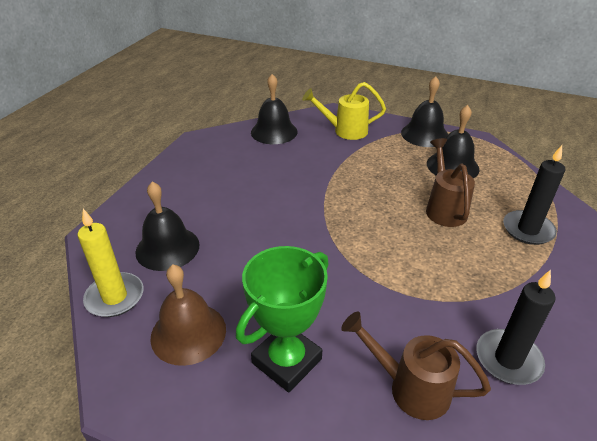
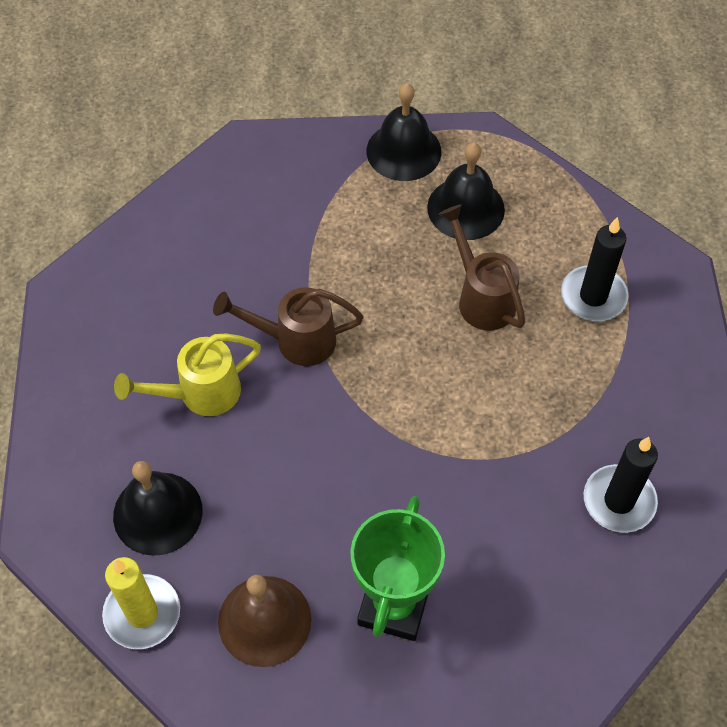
camera: 25 degrees left, 20 degrees up
black bell [251,74,298,144] -> none
yellow watering can [302,82,386,140] -> yellow watering can moved to [114,334,261,416]
brown watering can [341,311,491,420] -> brown watering can moved to [213,287,363,366]

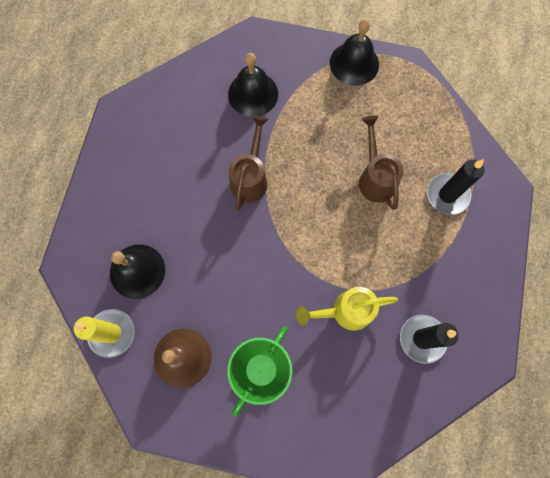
camera: 15 degrees right, 15 degrees up
yellow watering can [114,334,261,416] -> yellow watering can moved to [296,287,398,331]
brown watering can [213,287,363,366] -> brown watering can turned 90 degrees clockwise [229,116,269,210]
black bell [427,142,505,240] -> black bell moved to [228,53,278,117]

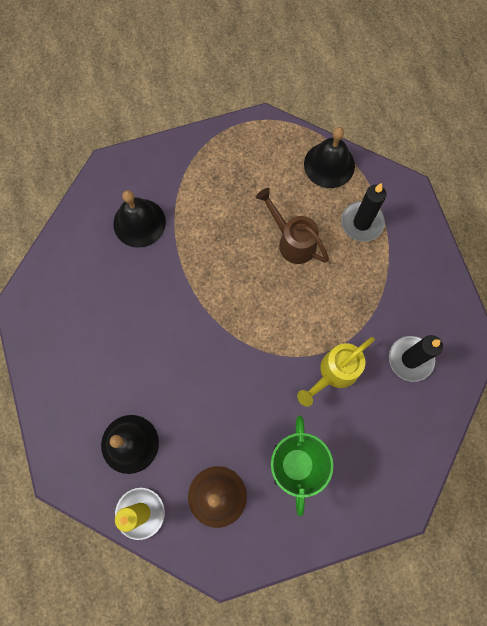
camera: 30 degrees left, 0 degrees up
brown watering can [229,116,269,210] -> none
black bell [330,19,379,86] -> black bell moved to [304,127,355,188]

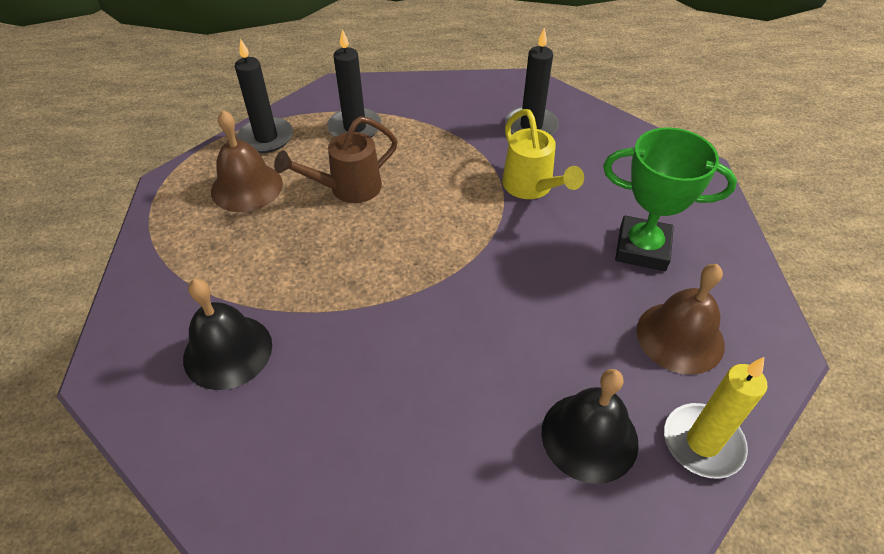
camera: 75 degrees left, 25 degrees down
black bell [304,127,355,188] -> black candle [235,38,293,153]
none -> brown bell [211,110,283,212]

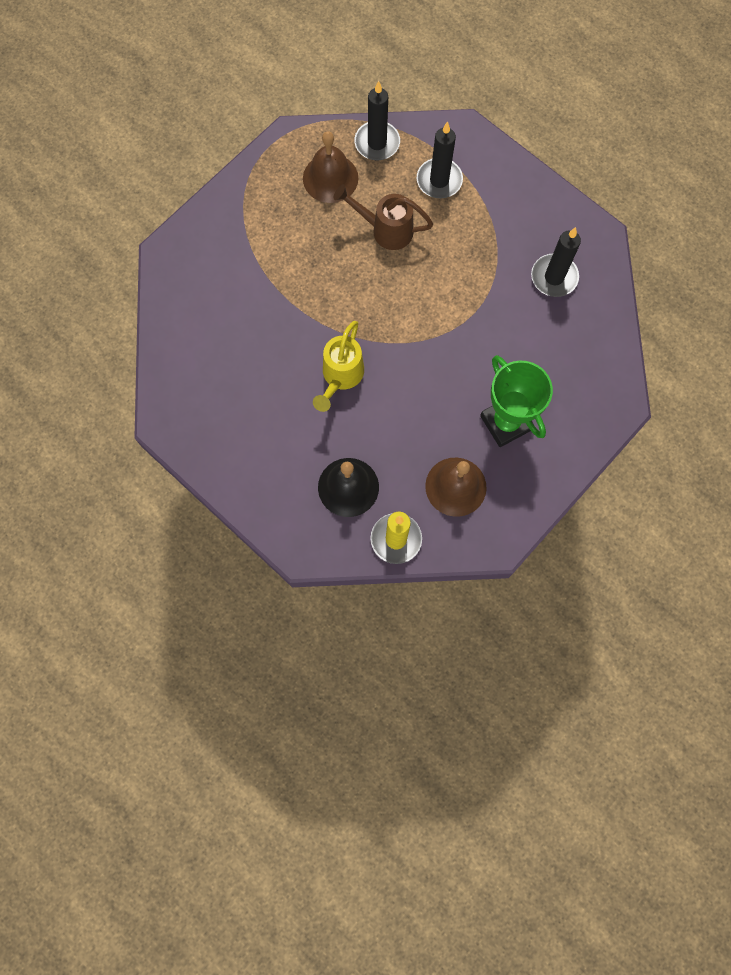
camera: 45 degrees right, 25 degrees up
black bell [183,279,272,390] -> none
yellow watering can [502,109,584,199] -> yellow watering can moved to [313,321,364,412]

